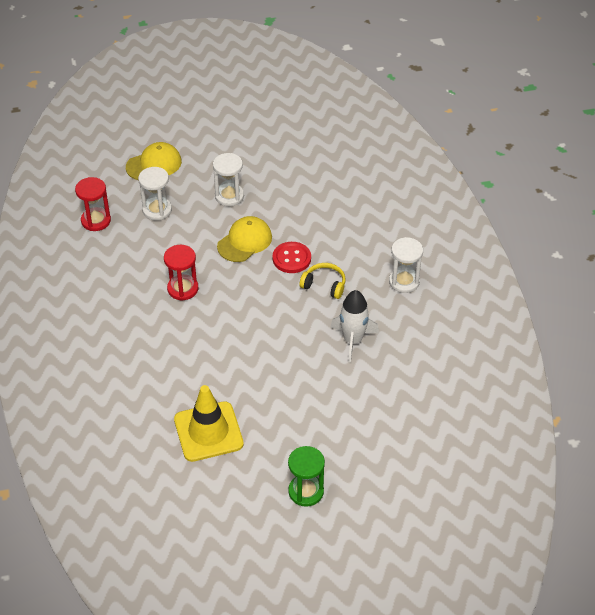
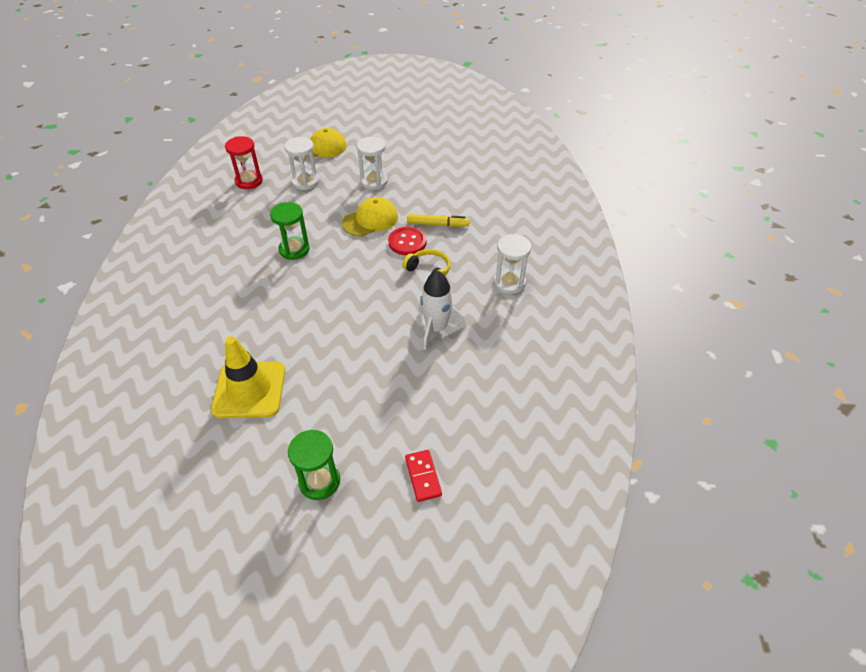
camera: 15 degrees right, 0 degrees up
red hourglass [164,245,199,301] -> green hourglass [270,202,310,260]
none -> red domino [405,450,442,502]
none -> yellow marker [407,214,469,227]

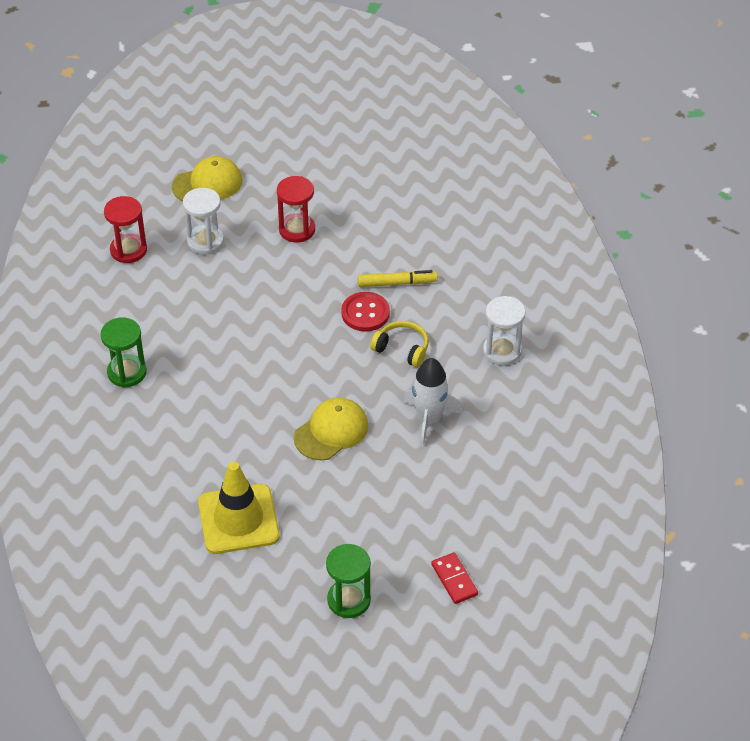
camera: 10 degrees left, 0 degrees up
green hourglass [270,202,310,260] -> green hourglass moved to [101,317,147,387]
yellow cap [342,197,398,236] -> yellow cap moved to [294,398,368,461]
white hourglass [357,137,388,190] -> red hourglass [277,176,315,242]

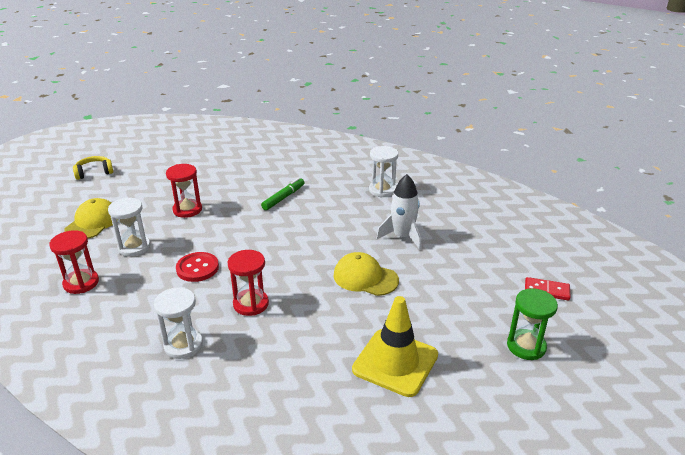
camera: 50 degrees left, 15 degrees down
green hourglass [101,317,147,387] -> white hourglass [154,287,203,359]
yellow cap [294,398,368,461] -> yellow cap turned 60 degrees counterclockwise [333,252,399,296]
red button [341,292,390,331] -> red button moved to [176,252,219,282]
yellow marker [358,270,438,287] -> green marker [261,178,305,210]
yellow headphones [370,321,428,367] -> yellow headphones moved to [73,156,113,180]
none -> red hourglass [228,250,269,316]

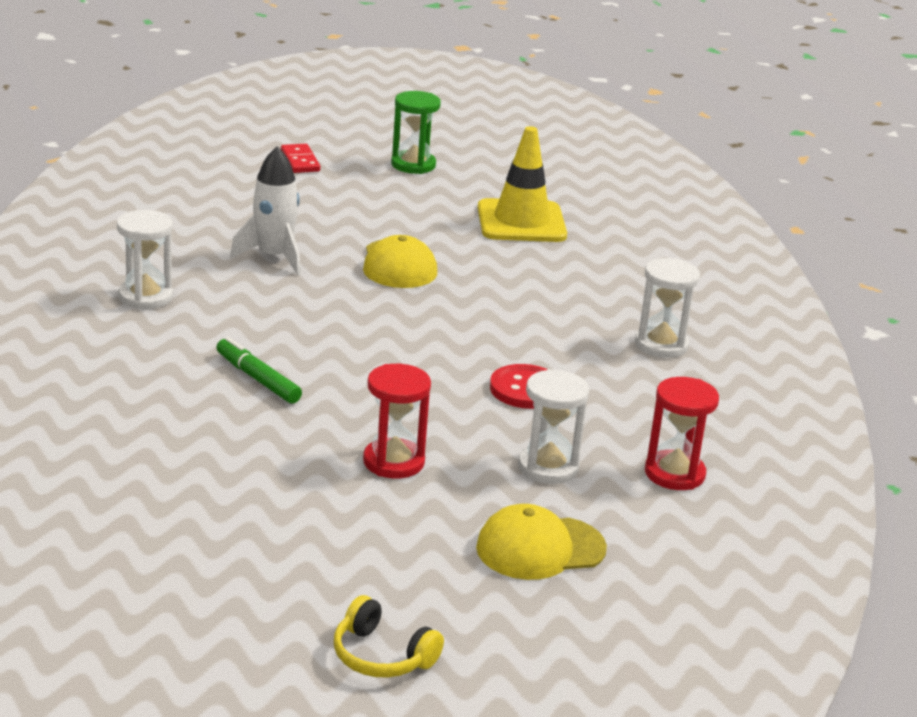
camera: 125 degrees left, 5 degrees down
red hourglass [228,250,269,316] -> none
green marker [261,178,305,210] -> green marker turned 45 degrees clockwise [216,337,302,404]

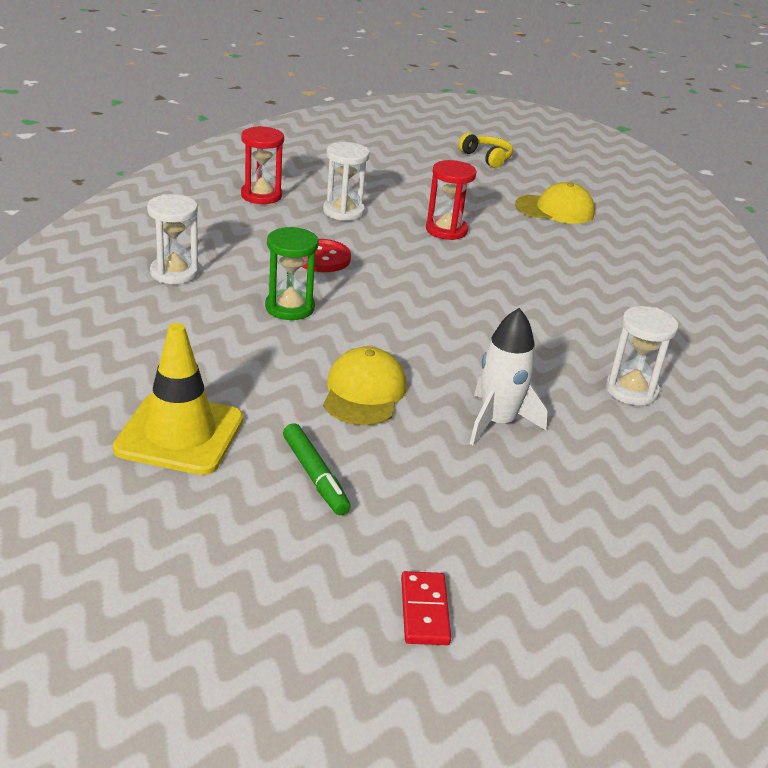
camera: 165 degrees left, 5 degrees up
green marker [216,337,302,404] -> green marker moved to [283,423,351,515]
green hourglass [391,91,441,174] -> green hourglass moved to [265,227,319,320]
yellow cap [476,504,607,580] -> yellow cap moved to [515,182,595,224]

